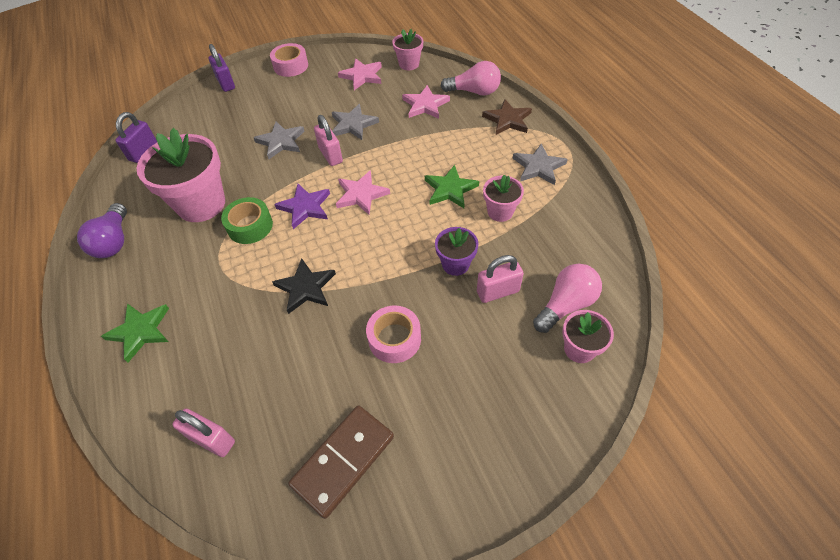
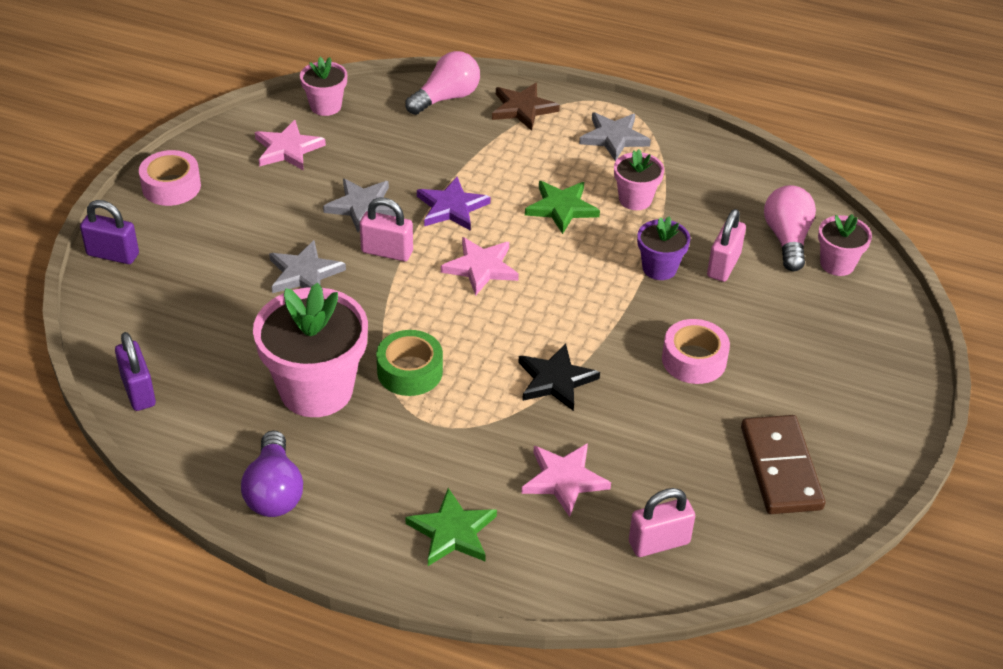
camera: 50 degrees left, 10 degrees down
purple light bulb [77,203,127,258] -> purple light bulb turned 45 degrees clockwise [241,430,303,517]
purple star [274,184,330,229] -> purple star moved to [417,177,490,231]
pink star [402,85,450,119] -> pink star moved to [521,443,611,517]

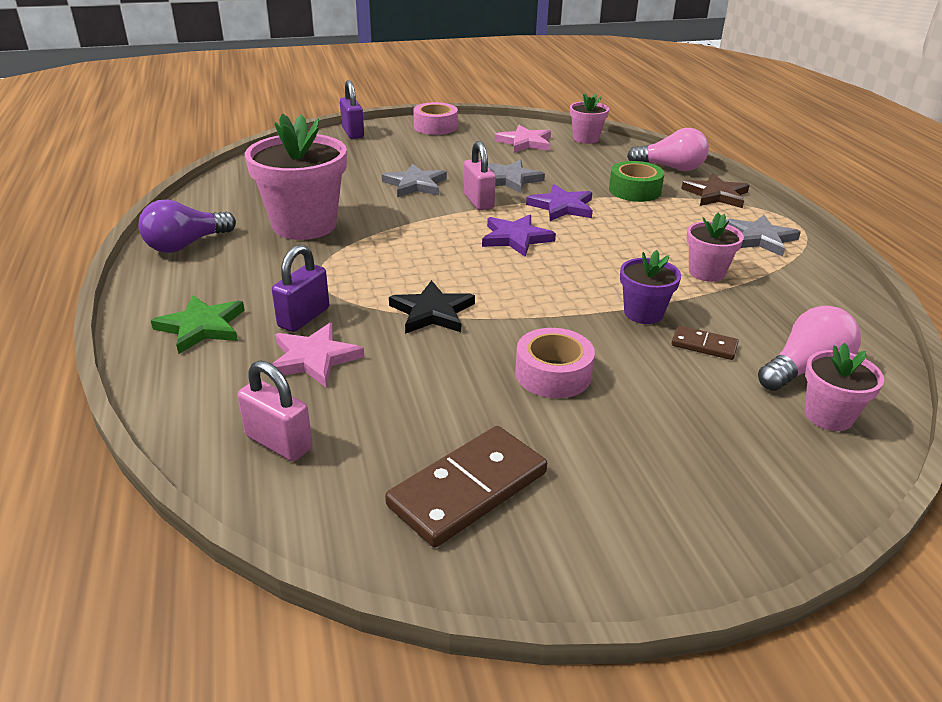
camera: 55 degrees right, 10 degrees down
purple padlock [115,332,156,411] -> purple padlock moved to [272,245,329,332]
green tape [376,330,443,396] -> green tape moved to [609,161,664,202]
pink star [441,237,519,296] -> purple star [482,215,556,257]
green star [525,181,600,234] -> none
pink padlock [707,209,746,282] -> brown domino [671,326,739,360]

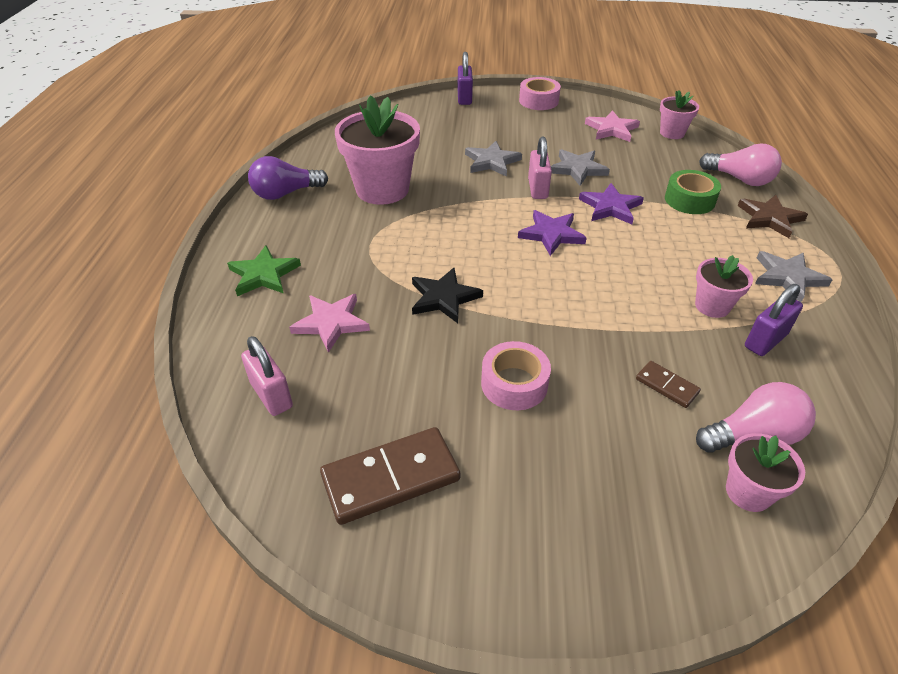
camera: 20 degrees right, 10 degrees up
purple padlock [272,245,329,332] -> purple padlock moved to [745,284,803,356]
purple flower pot [620,250,681,324] -> none

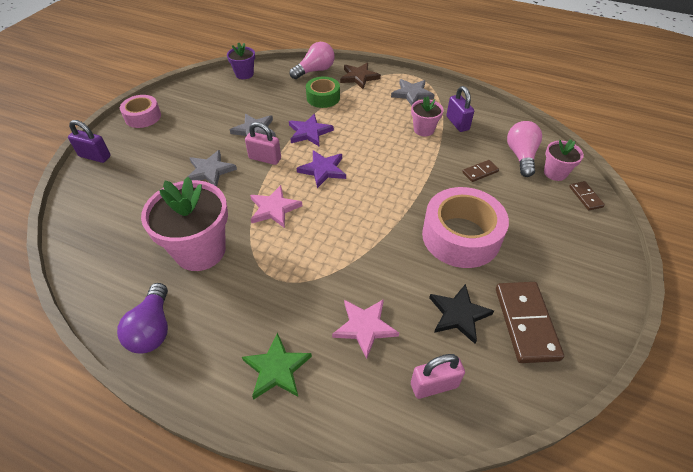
camera: 70 degrees left, 5 degrees up
black star [412,268,483,323] -> black star moved to [429,284,494,344]
pink tape [481,341,551,410] -> pink tape [422,187,509,268], size x1.75
pink star [585,110,640,142] -> pink star moved to [250,185,302,228]
pink flower pot [660,90,699,139] -> purple flower pot [227,42,255,79]
none -> brown domino [569,181,605,210]

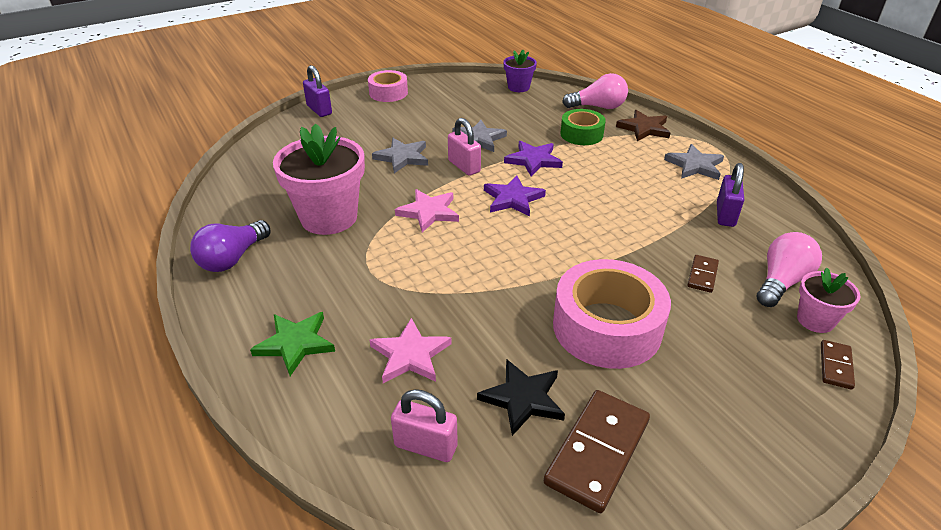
camera: 35 degrees right, 10 degrees down
pink flower pot [411,96,443,136] -> none
brown domino [462,160,499,182] -> brown domino turned 75 degrees counterclockwise [687,255,719,293]

